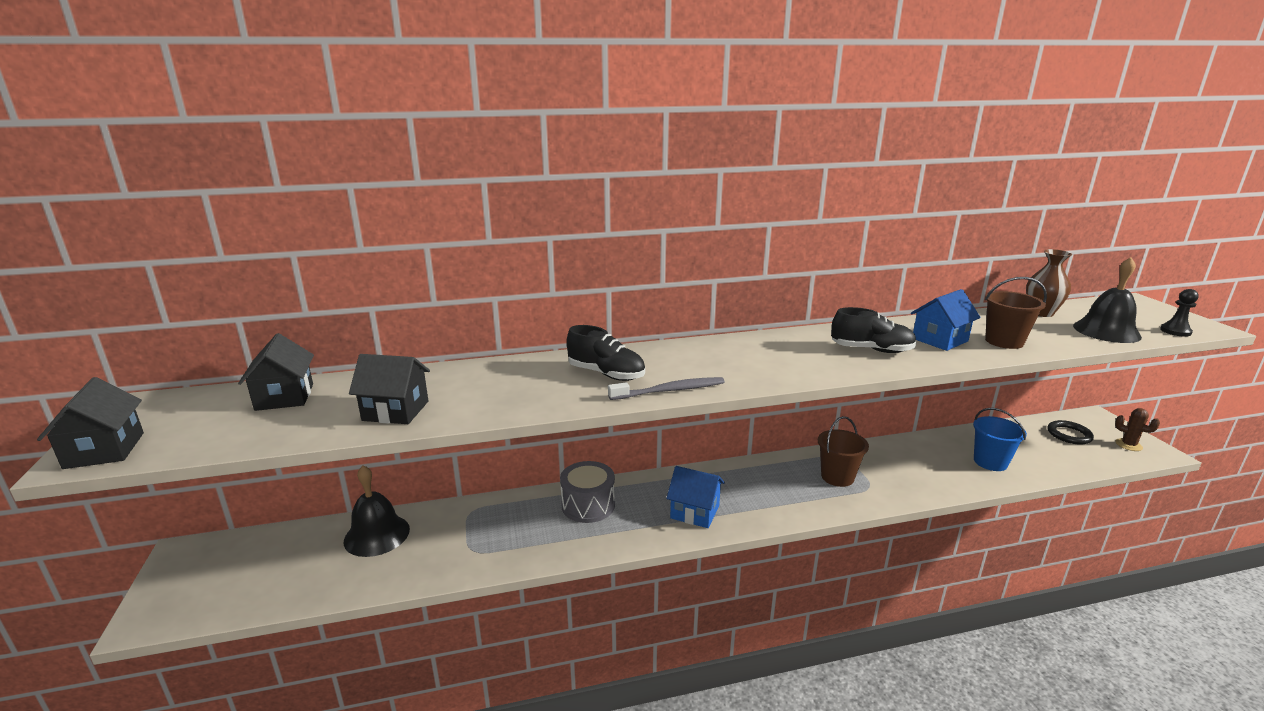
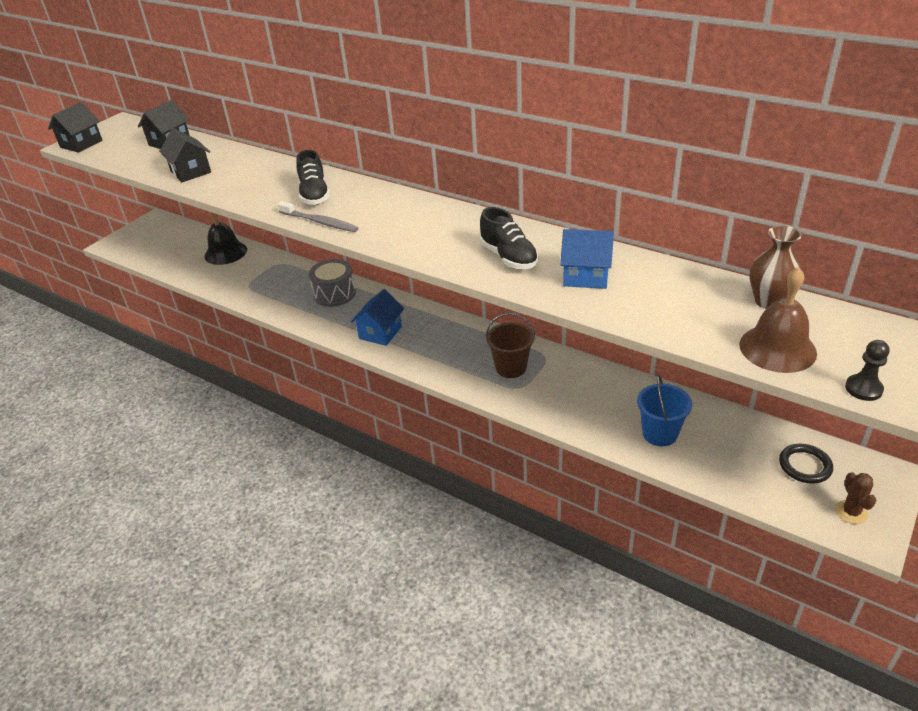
camera: 50 degrees right, 15 degrees up
blue house [666,466,725,528] -> blue house turned 45 degrees clockwise [351,289,404,346]
brown bucket [985,277,1047,349] -> none
black bell [1073,257,1142,343] -> brown bell [739,267,817,373]

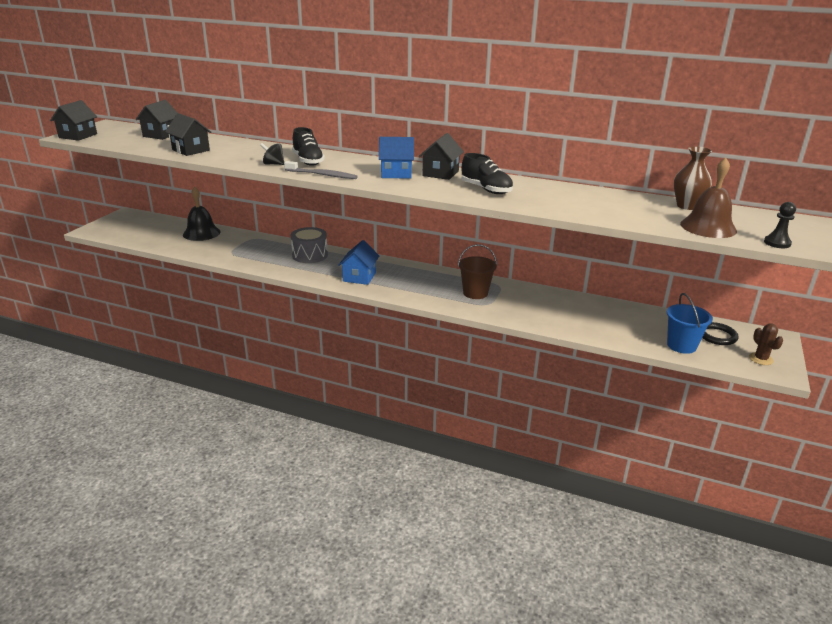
camera: 15 degrees left, 10 degrees down
blue house [560,229,614,289] -> blue house moved to [379,137,414,179]
blue bucket [637,374,692,446] -> blue bucket moved to [667,293,713,354]
none -> black spinning top [260,143,284,165]
none -> black house [419,133,464,180]

